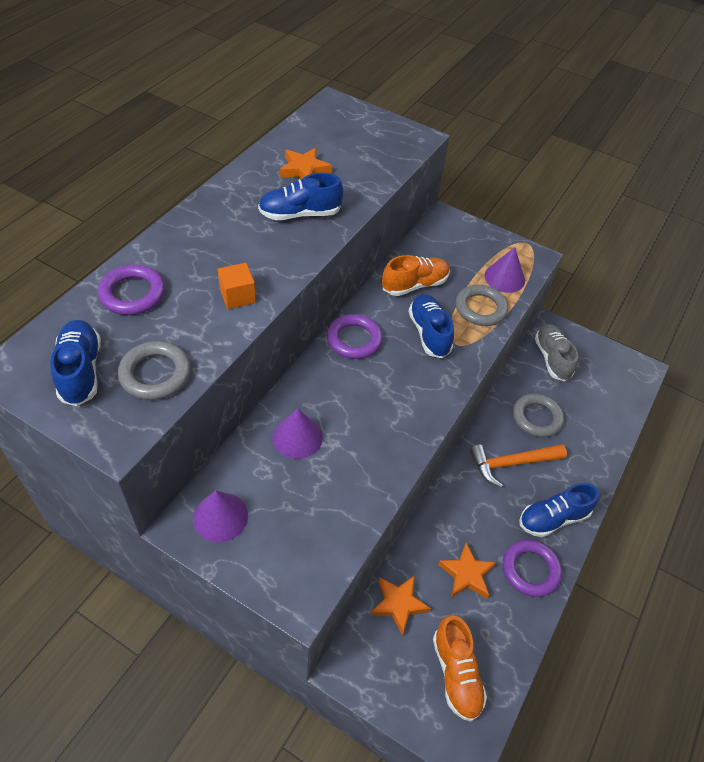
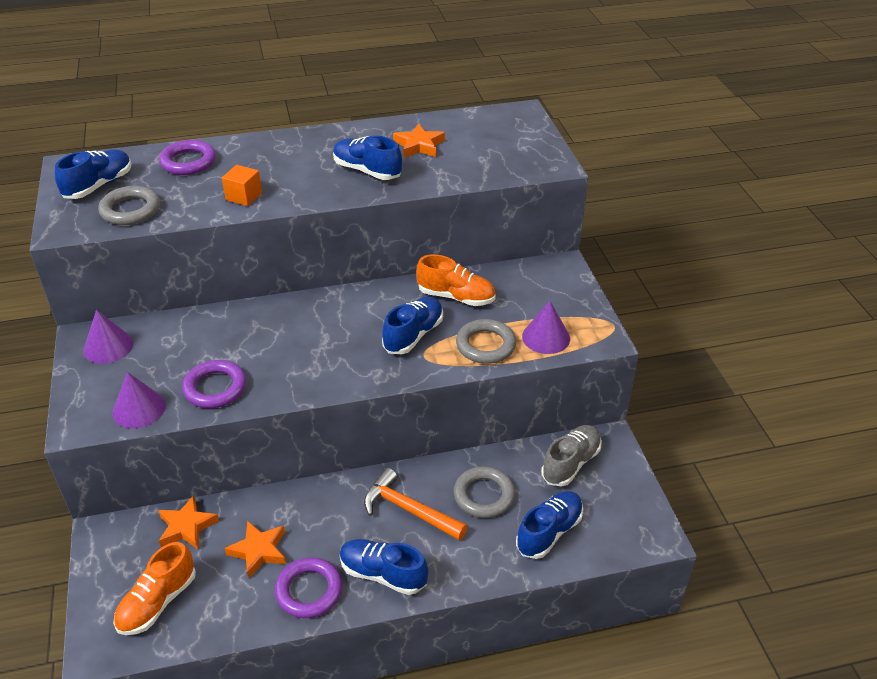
camera: 50 degrees right, 10 degrees down
purple cone [273,409,323,459] -> purple cone moved to [112,372,166,428]
purple ring [327,314,383,359] -> purple ring moved to [182,360,246,408]
none -> blue shoe [516,491,583,559]

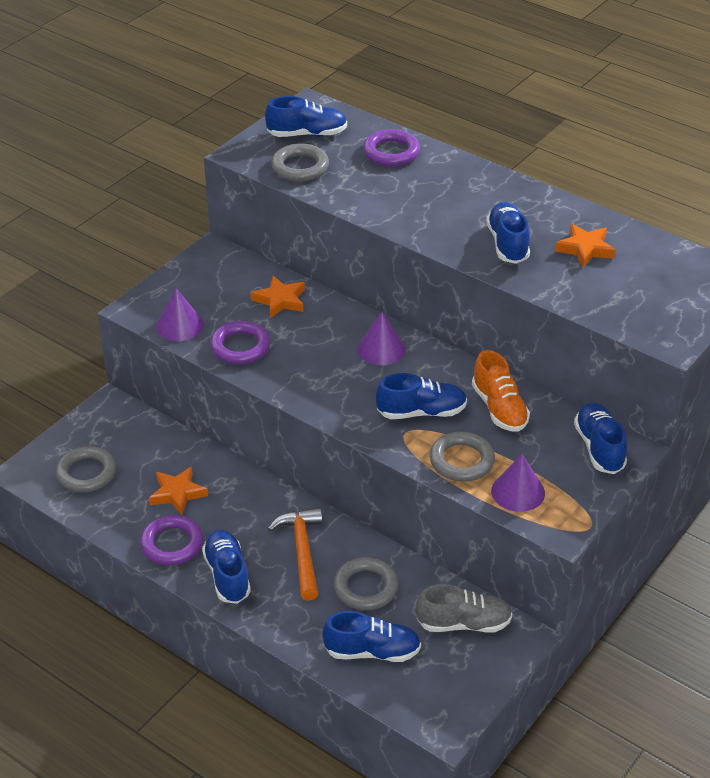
camera: 50 degrees right, 0 degrees up
purple cone [83,310,133,364] -> purple cone moved to [357,312,406,365]
orange shoe [113,542,196,635] -> grey ring [56,446,116,492]
orange star [158,495,219,549] -> orange star moved to [251,276,305,318]
orange cube [222,165,262,206] -> none
none -> blue shoe [574,402,627,474]

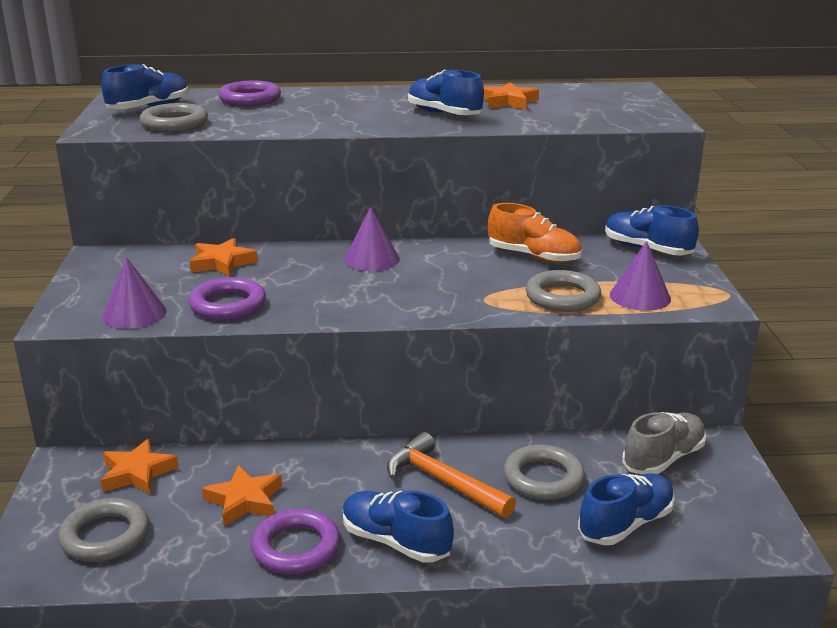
camera: 40 degrees left, 15 degrees down
blue shoe [376,373,467,419] -> none
none -> orange star [101,439,179,494]

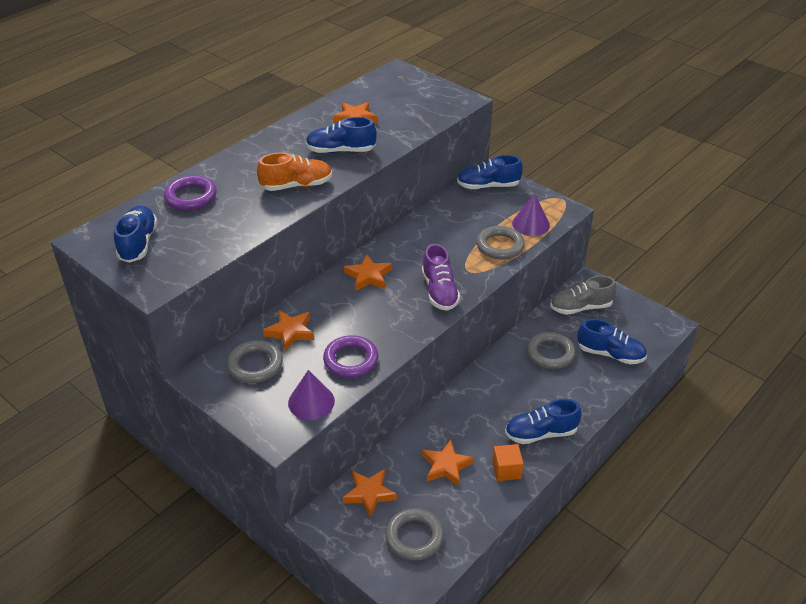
camera: 45 degrees left, 15 degrees up
grey ring [139,103,208,132] -> grey ring moved to [227,340,283,383]
purple ring [251,509,340,574] -> orange cube [492,444,524,481]
purple cone [344,207,400,271] -> orange star [344,254,392,291]
orange hammer [387,432,516,518] -> none
orange shoe [488,203,581,263] -> orange shoe moved to [257,152,332,191]
blue shoe [578,473,675,545] -> blue shoe turned 105 degrees clockwise [577,319,647,364]
grey shoe [622,412,706,474] -> grey shoe turned 105 degrees counterclockwise [550,276,616,315]
none -> purple shoe [422,244,460,311]

